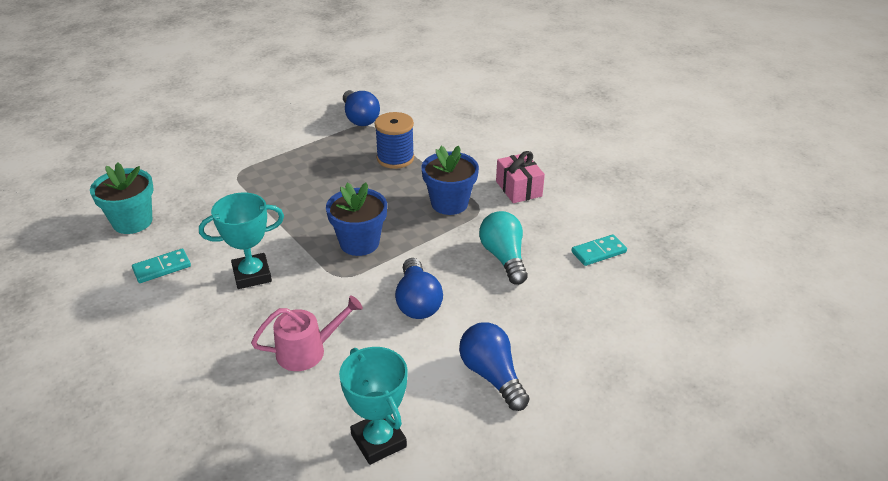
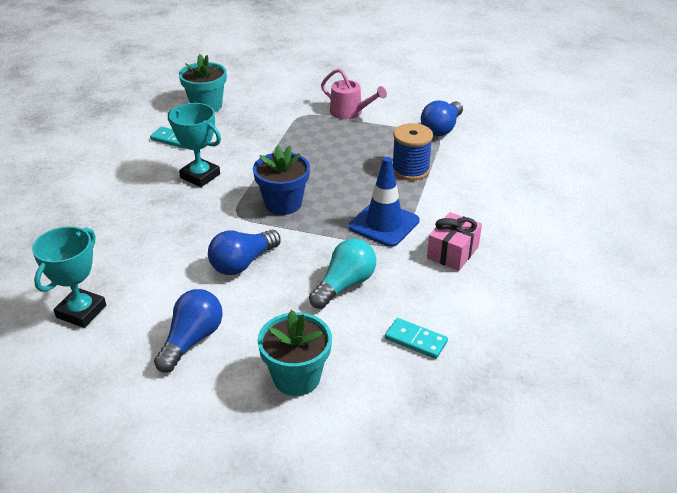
camera: 55 degrees right, 0 degrees up
pink watering can [251,295,363,371] -> pink watering can moved to [321,68,387,119]
blue flower pot [422,145,479,215] -> blue traffic cone [349,157,420,247]
none -> turquoise flower pot [257,310,332,396]

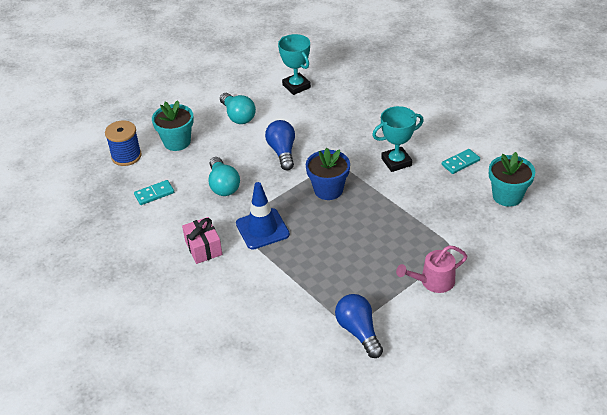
camera: 125 degrees right, 5 degrees up
blue light bulb [154,289,223,373] -> turquoise light bulb [220,93,256,124]
blue spool [392,123,433,180] -> blue spool moved to [105,121,142,166]

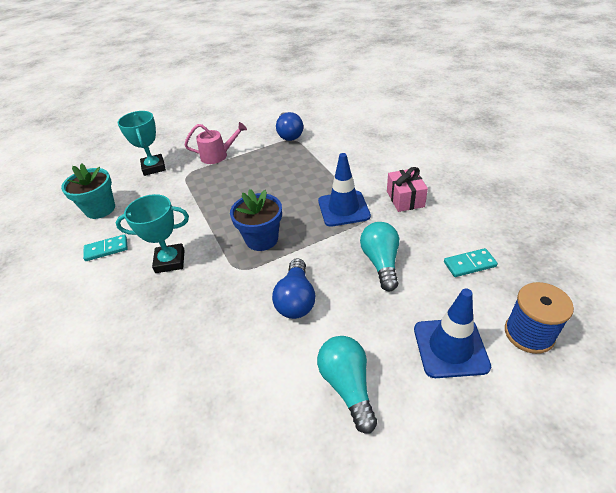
camera: 165 degrees left, 0 degrees up
turquoise flower pot [152,100,194,151] -> blue traffic cone [414,288,491,378]
turquoise trophy [278,34,311,95] -> turquoise trophy moved to [118,111,166,176]

